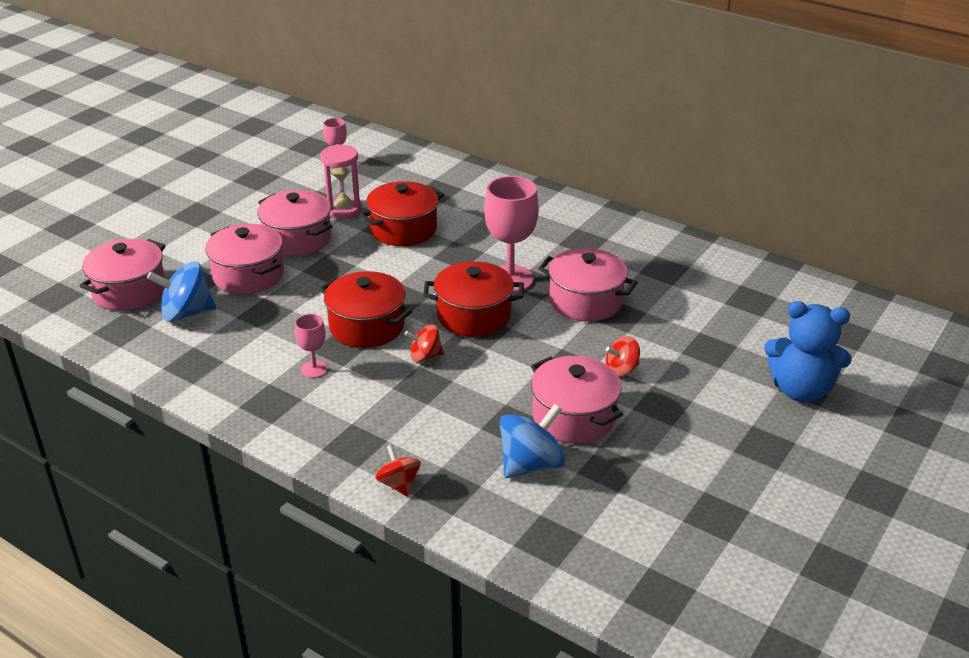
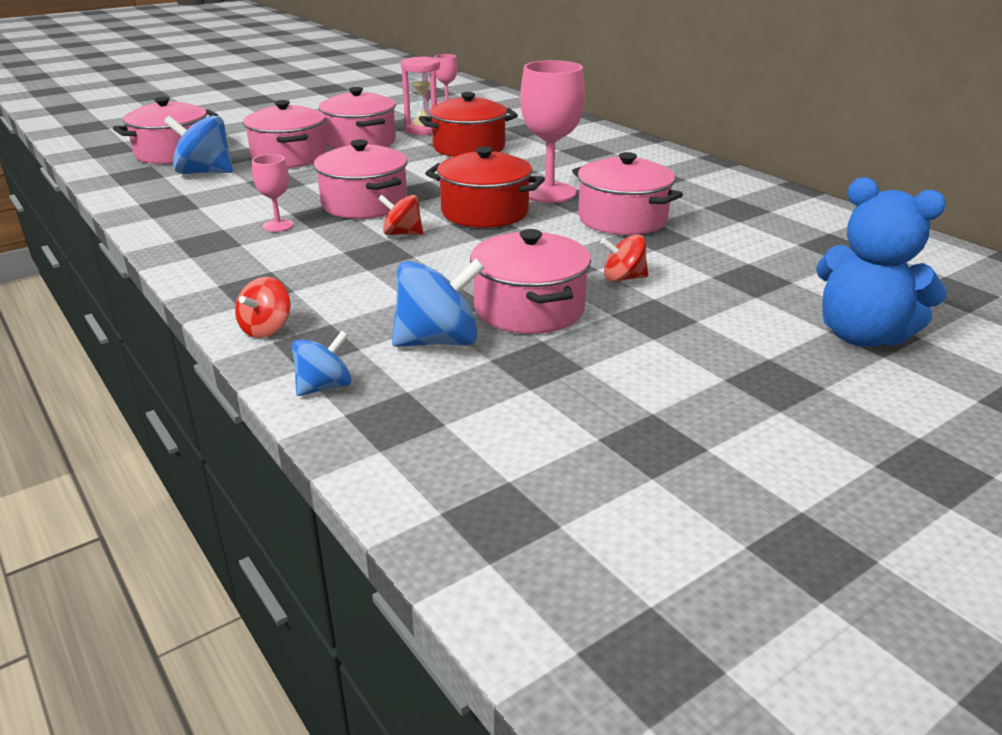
camera: 20 degrees right, 5 degrees down
red pot [319,271,412,348] -> pink pot [314,140,408,219]
red spinning top [375,445,421,497] -> red spinning top turned 150 degrees counterclockwise [235,277,290,338]
none -> blue spinning top [292,331,352,396]

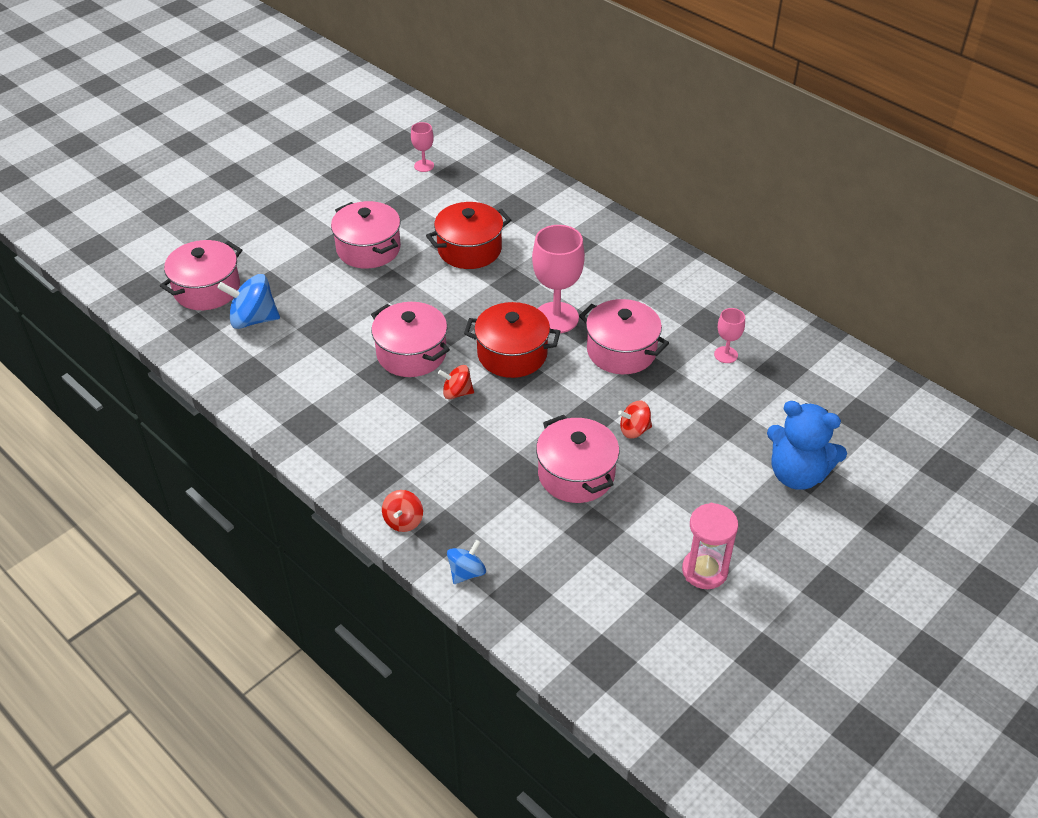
camera: 10 degrees left, 15 degrees up
pink pot [243,100,327,168] -> none
pink goblet [252,154,294,232] -> pink goblet moved to [714,308,745,363]
blue spinning top [392,259,485,347] -> none
pink hourglass [401,56,440,135] -> pink hourglass moved to [682,503,738,589]

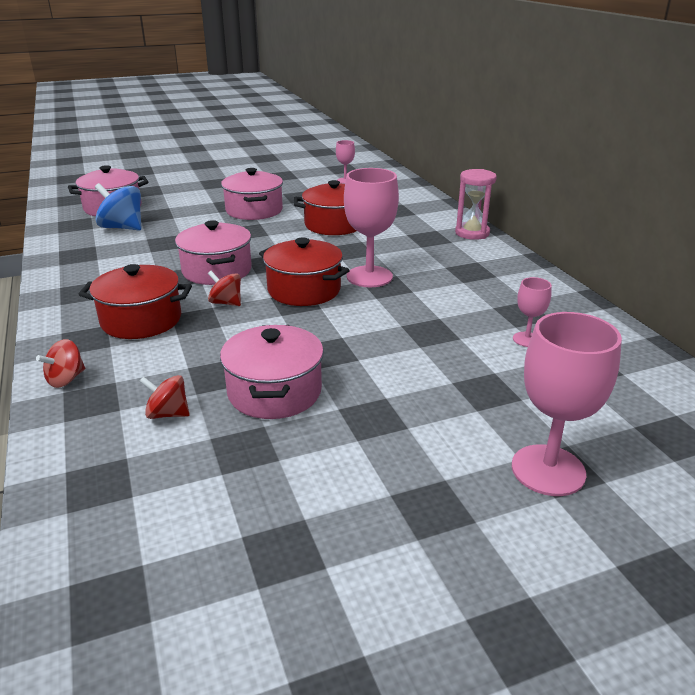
camera: 25 degrees right, 15 degrees down
blue spinning top [447,540,486,584] -> none
pink pot [579,299,669,374] -> none
red spinning top [618,400,652,439] -> red spinning top moved to [139,375,190,419]
pink hourglass [682,503,738,589] -> pink hourglass moved to [455,169,497,240]
blue teddy bear [767,401,847,490] -> pink goblet [512,312,622,496]
none -> red pot [79,264,192,339]

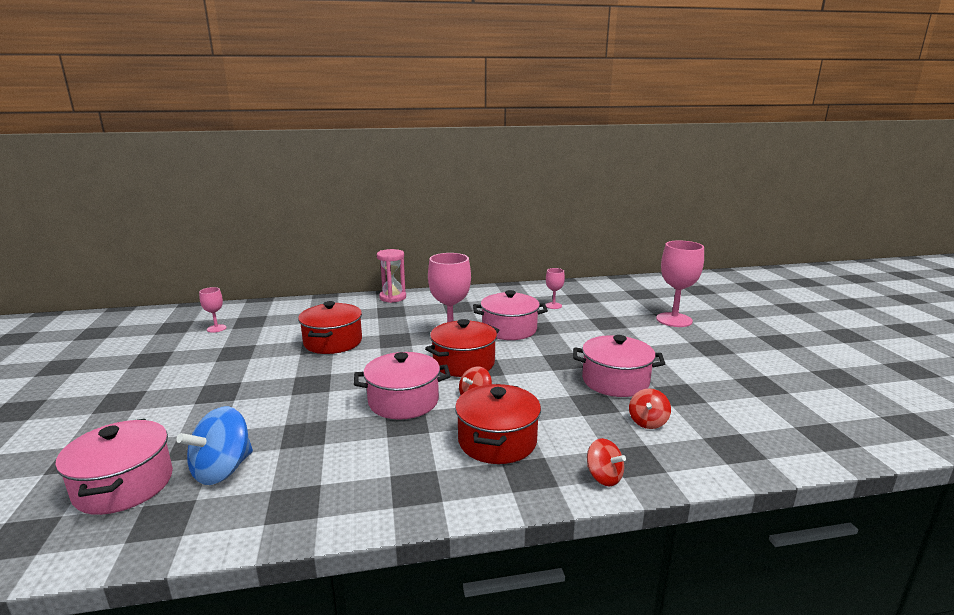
camera: 80 degrees left, 10 degrees down
pink pot [221,168,283,220] -> pink pot moved to [473,290,548,340]

